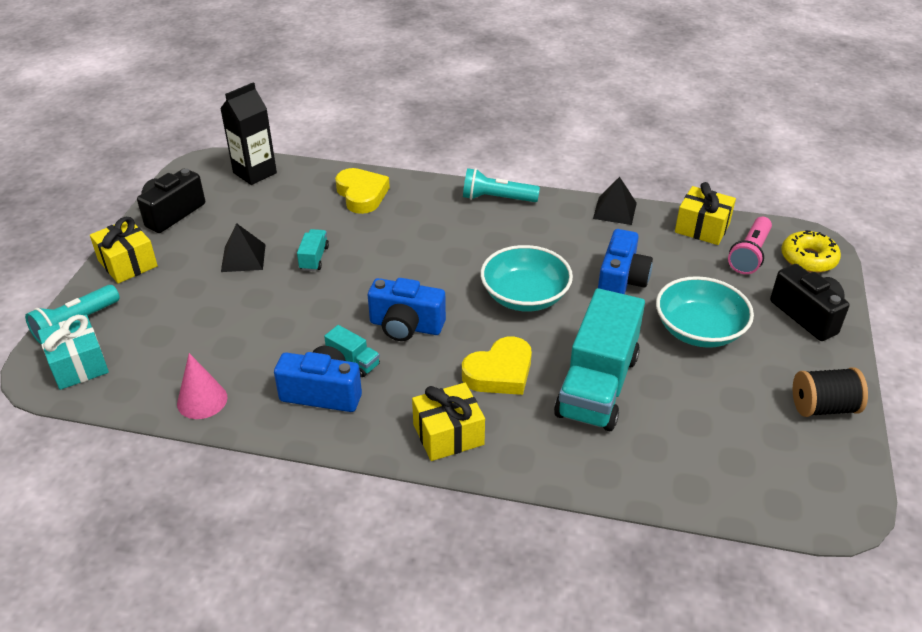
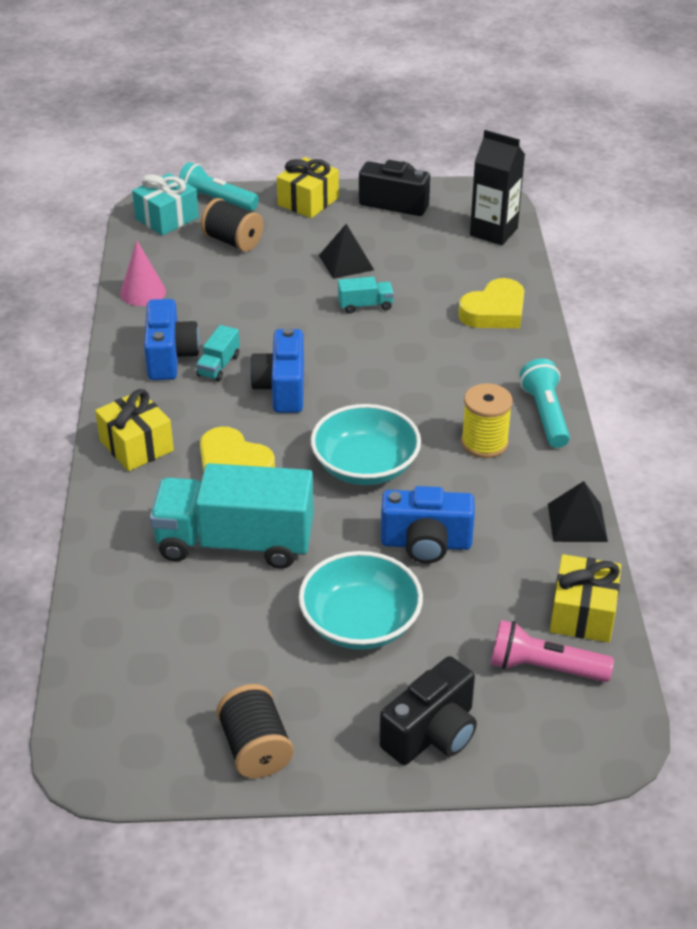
camera: 75 degrees right, 0 degrees up
yellow donut [781,230,841,273] -> none
none -> black spool [201,198,263,252]
none -> yellow spool [461,383,513,458]

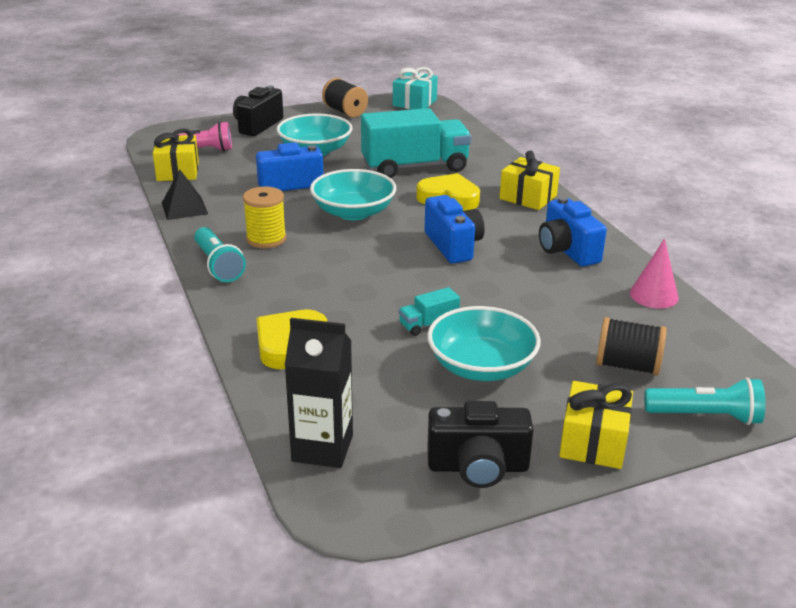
camera: 160 degrees right, 10 degrees down
turquoise gift [132,173,199,236] -> turquoise gift moved to [393,67,438,110]
turquoise truck [196,325,240,381] -> none
black pyramid [319,224,374,279] -> turquoise bowl [427,306,541,381]

